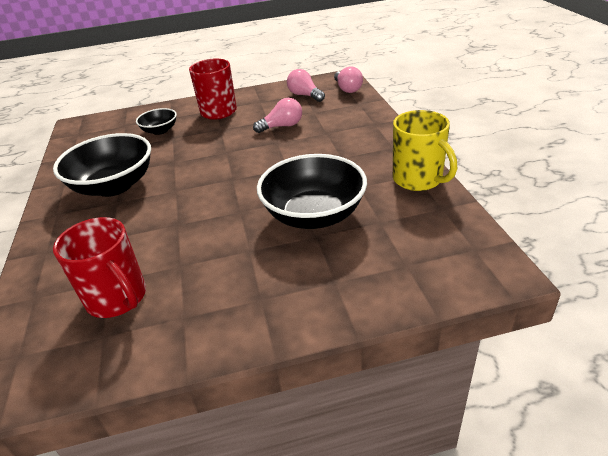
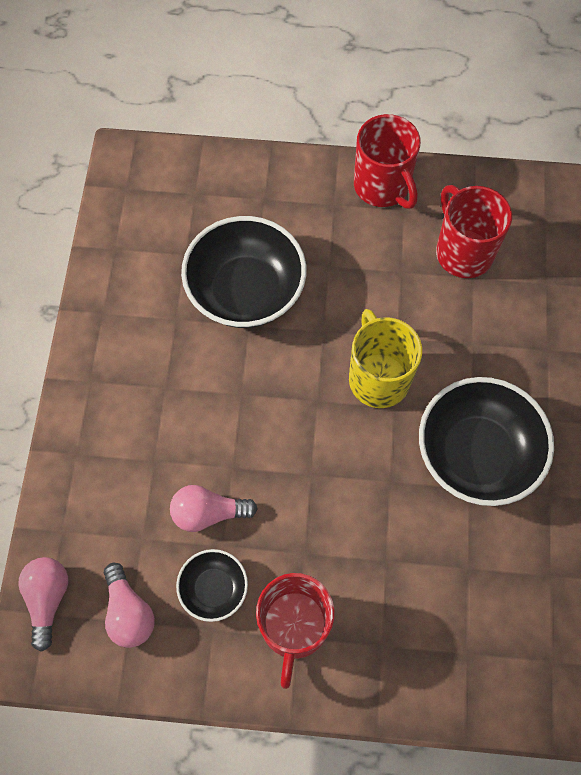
camera: 165 degrees left, 30 degrees up
black bowl [136,108,177,135] -> black bowl moved to [176,549,248,622]
yellow mug [393,110,457,191] -> yellow mug moved to [349,309,422,408]
none -> red mug [354,114,421,209]

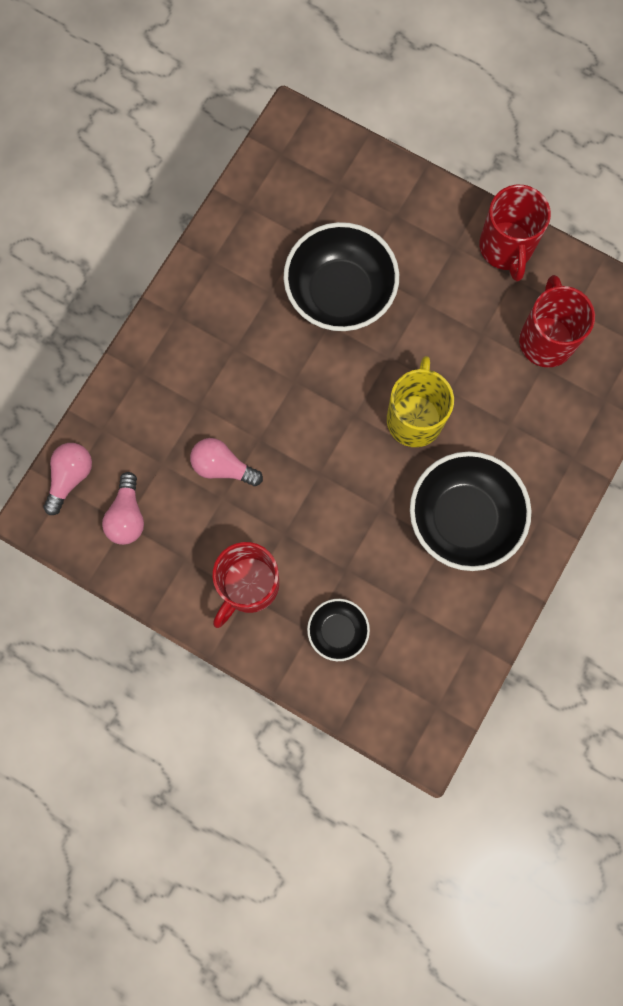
camera: 25 degrees right, 10 degrees up
black bowl [176,549,248,622] -> black bowl moved to [307,599,370,661]

